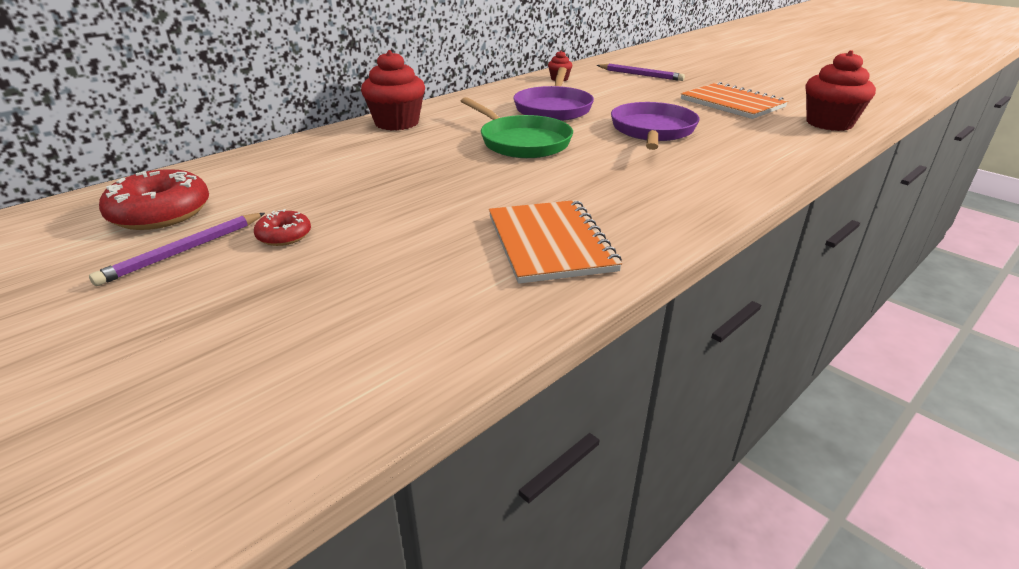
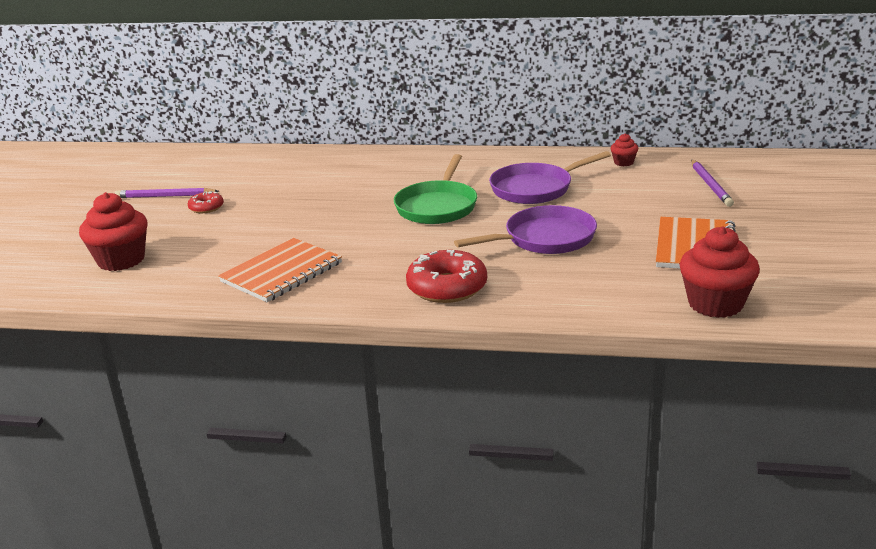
camera: 55 degrees right, 5 degrees down
red donut [99,169,209,230] -> red donut moved to [406,250,487,303]
red cupcake [361,50,425,131] -> red cupcake moved to [79,192,148,271]

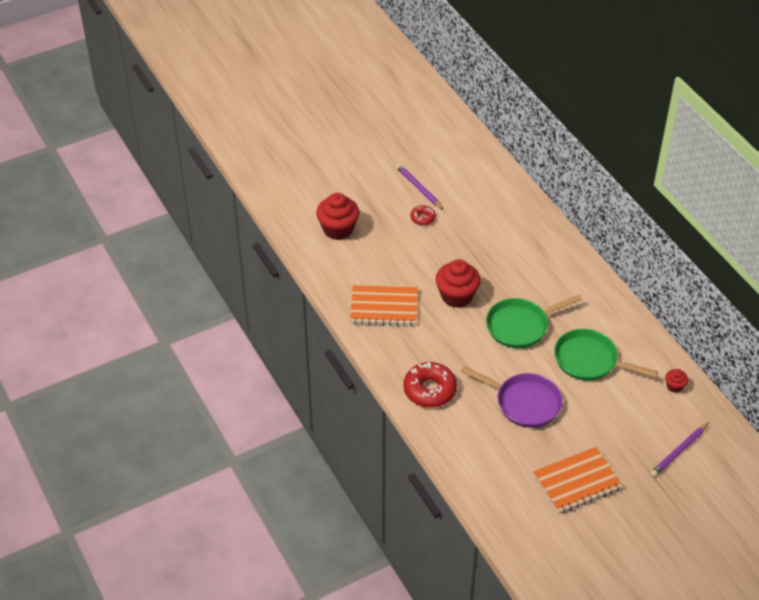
camera: 50 degrees right, 20 degrees up
purple pan [489,151,611,204] -> green pan [554,329,658,381]
red cupcake [679,226,760,318] -> red cupcake moved to [436,259,481,308]

